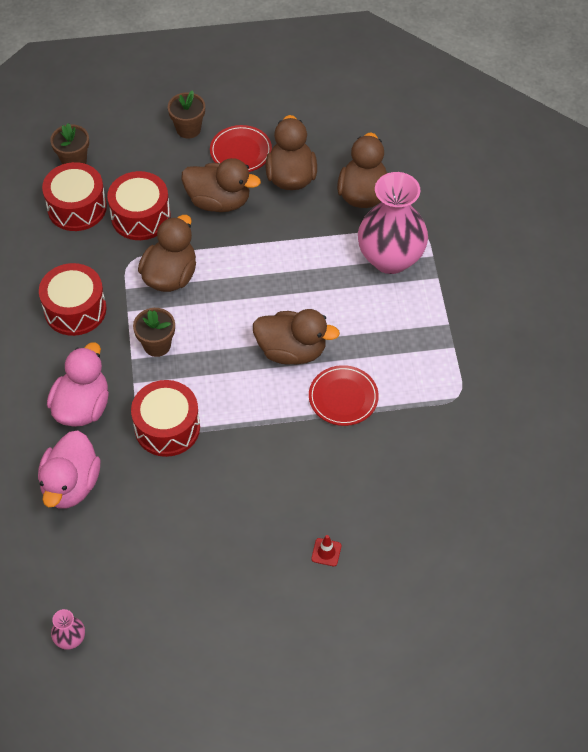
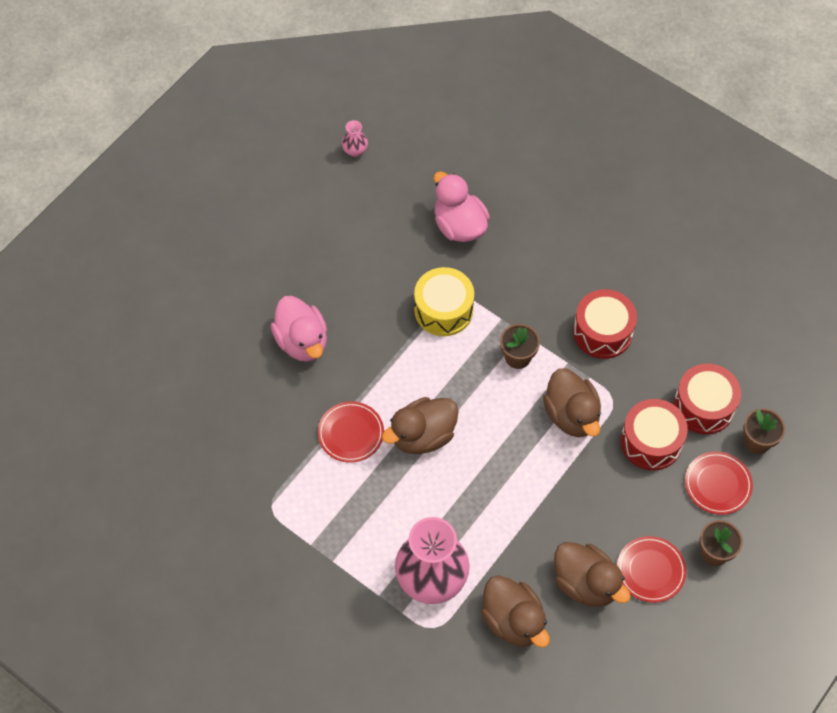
camera: 135 degrees right, 5 degrees up
pink duck [47,342,109,427] -> pink duck moved to [271,296,327,362]
red drum [131,380,200,457] -> yellow drum [414,267,474,336]
brown duck [182,158,261,212] -> none
red traffic cone [311,535,342,566] -> none
none -> red plate [685,452,753,515]

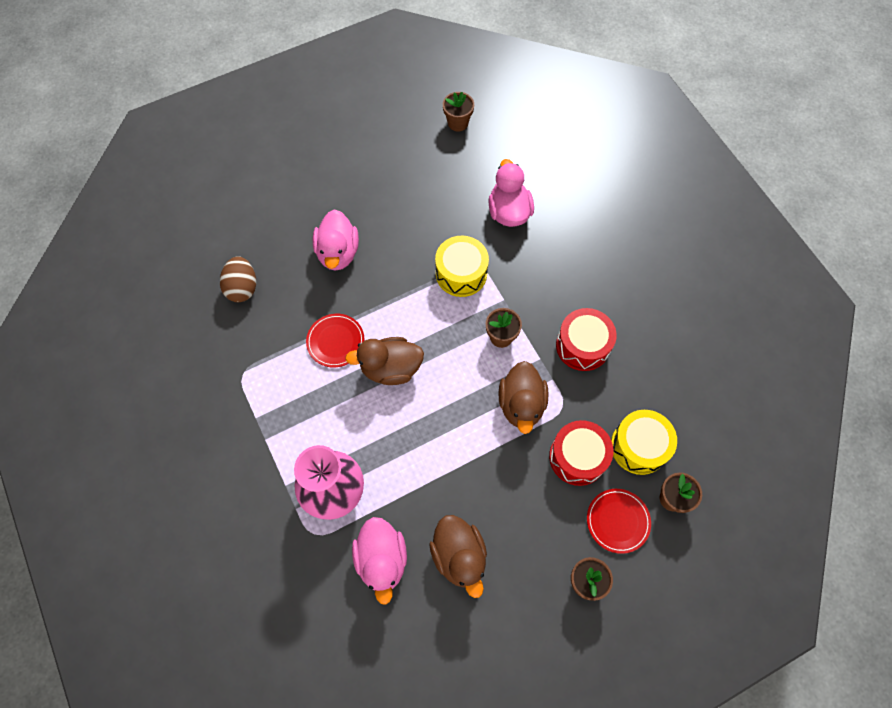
camera: 25 degrees right, 5 degrees up
pink vase [342,120,368,157] -> brown flower pot [443,92,474,132]
brown duck [481,575,550,648] -> pink duck [352,517,407,605]
red plate [617,536,686,603] -> none
red drum [674,364,741,434] -> yellow drum [611,410,677,475]
none -> brown egg [220,256,256,302]

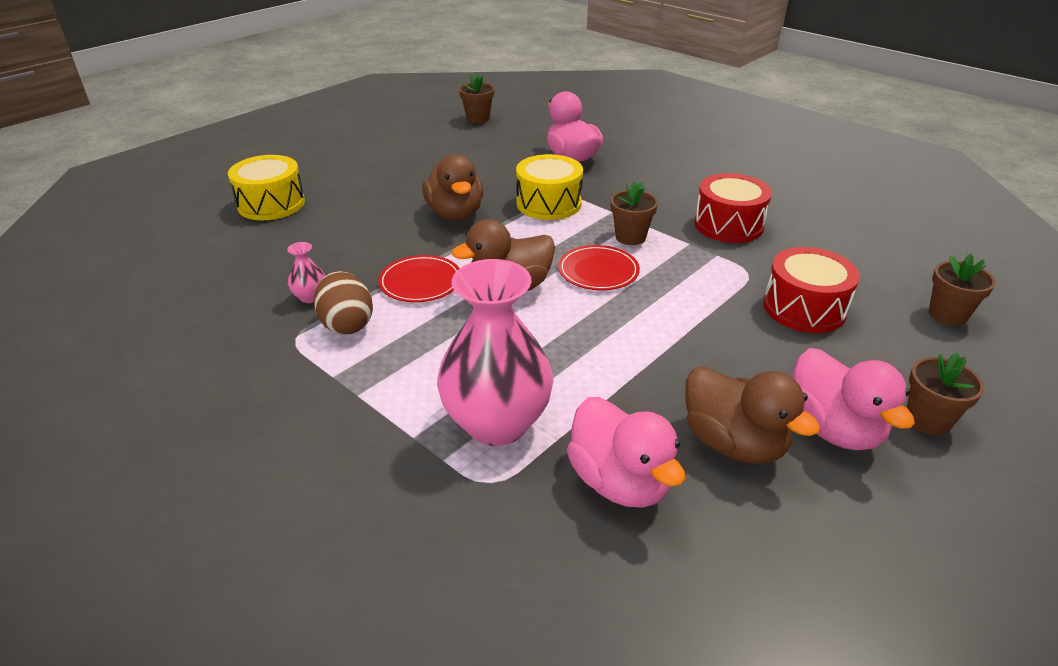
camera: 20 degrees left, 30 degrees down
brown egg [220,256,256,302] -> brown egg moved to [314,271,373,335]
pink duck [313,209,359,270] -> pink duck moved to [792,348,915,450]
brown duck [498,361,549,434] -> brown duck moved to [422,154,483,221]
red plate [587,489,651,554] -> red plate moved to [558,245,640,290]
yellow drum [611,410,677,475] -> yellow drum moved to [228,155,305,220]
none -> pink vase [287,242,325,303]

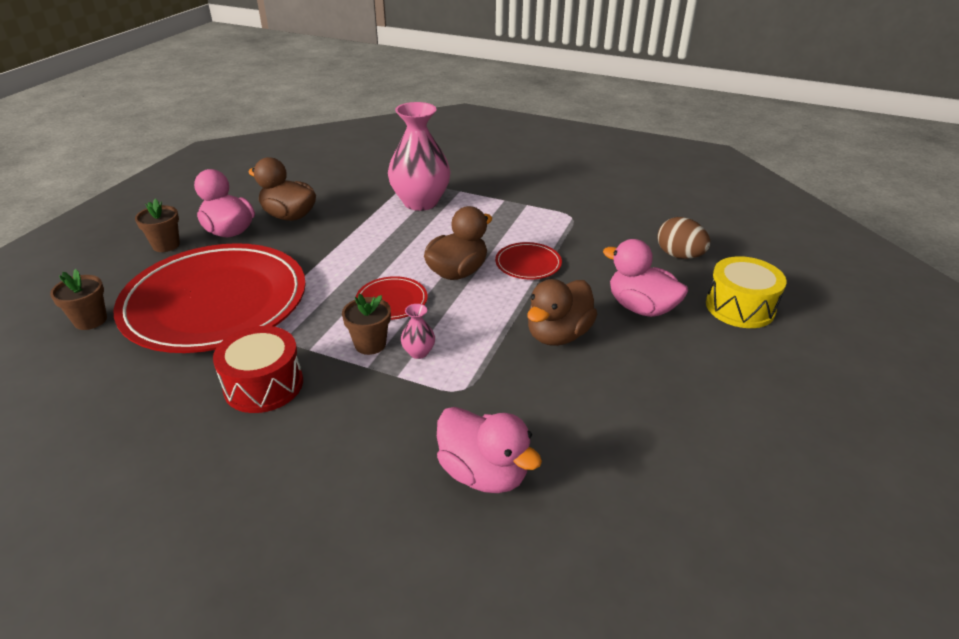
camera: 160 degrees right, 0 degrees up
pink vase [287,242,325,303] -> pink vase moved to [401,304,435,359]
brown egg [314,271,373,335] -> brown egg moved to [657,217,710,259]
brown duck [422,154,483,221] -> brown duck turned 105 degrees counterclockwise [527,279,598,346]
brown flower pot [459,74,494,123] -> none
yellow drum [516,154,583,220] -> none
pink duck [567,397,685,508] -> pink duck moved to [603,239,688,317]
red drum [763,247,860,333] -> red plate [113,243,306,353]

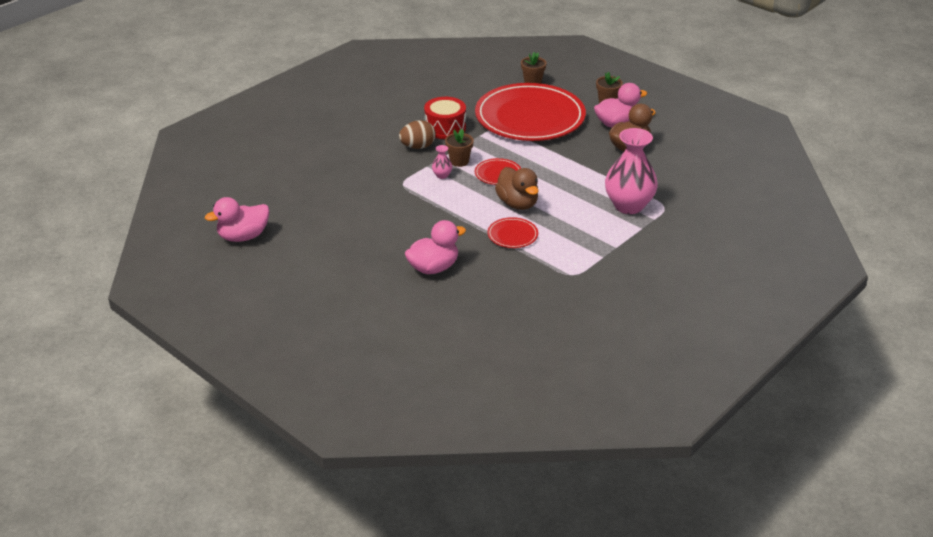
camera: 110 degrees right, 0 degrees up
pink duck [437,407,542,493] -> pink duck moved to [205,197,269,242]
brown duck [527,279,598,346] -> none
brown egg [657,217,710,259] -> brown egg moved to [399,120,436,149]
yellow drum [706,256,786,328] -> none

